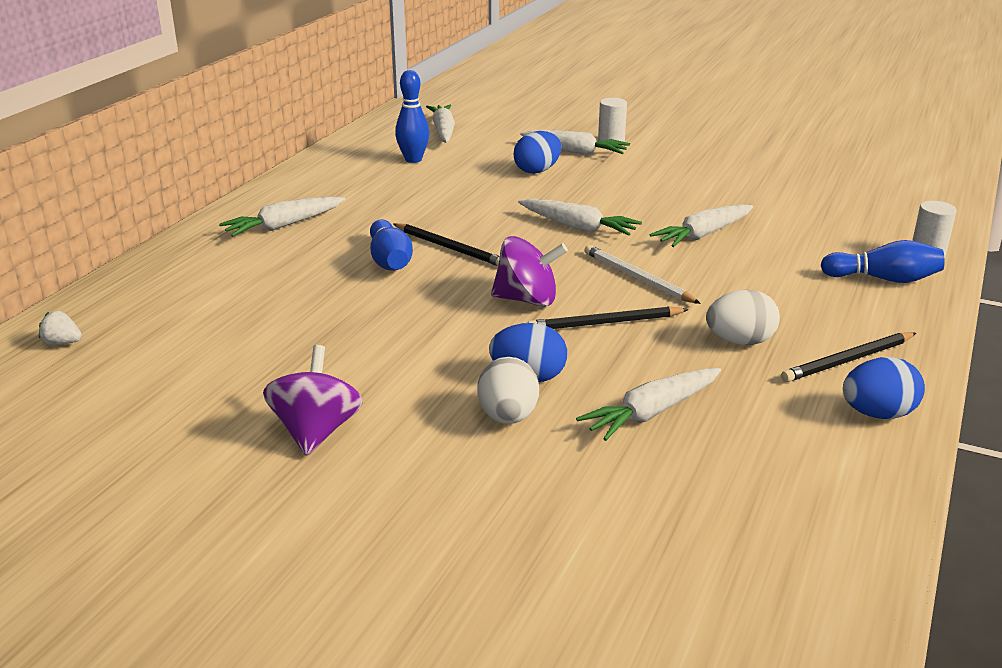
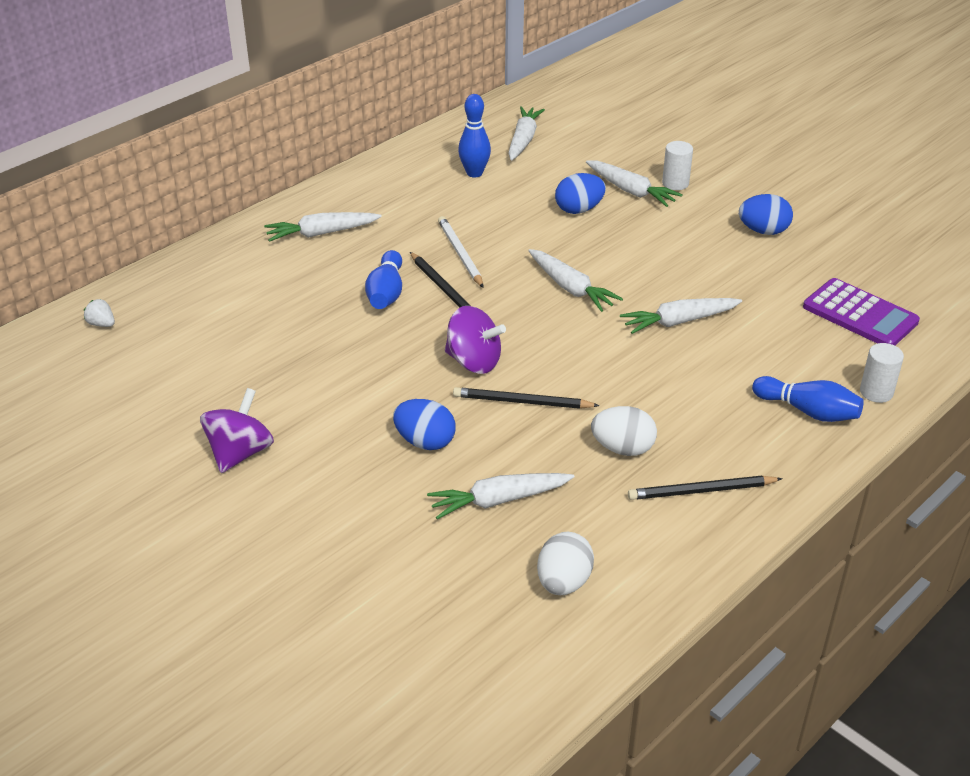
camera: 20 degrees right, 10 degrees up
white egg [478,357,539,424] -> white egg moved to [537,532,594,595]
white pencil [584,245,701,304] -> white pencil moved to [438,216,484,288]
blue egg [843,357,925,419] -> blue egg moved to [739,194,793,235]
none -> purple calculator [803,278,920,345]

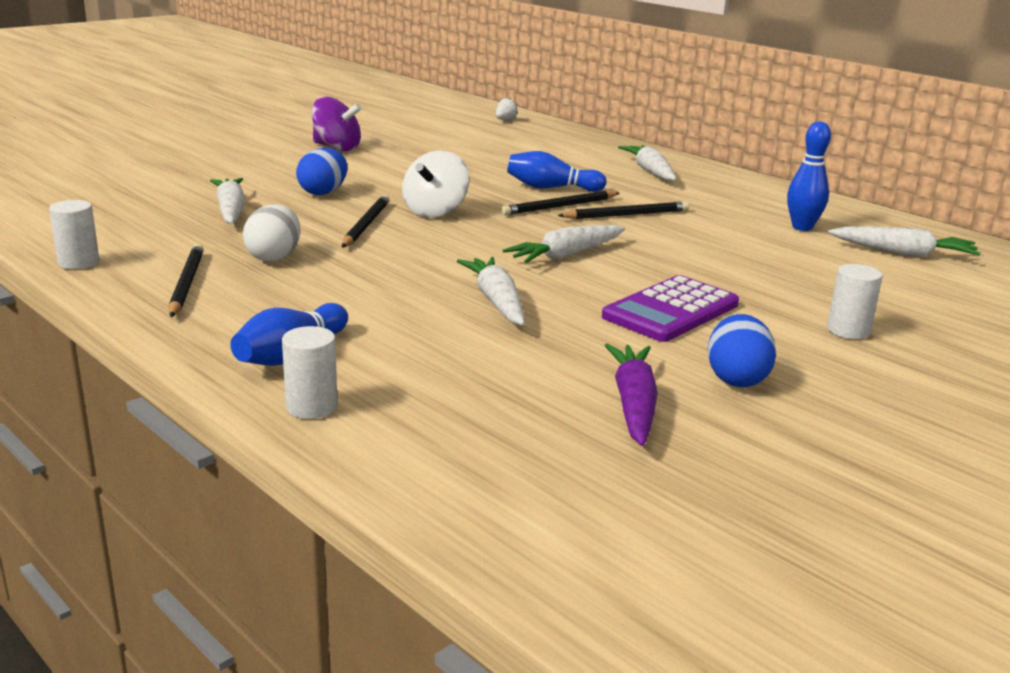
camera: 90 degrees right, 15 degrees down
white pencil [438,216,484,288] -> black pencil [557,202,689,219]
purple spinning top [445,306,506,374] -> white spinning top [402,150,469,218]
white egg [537,532,594,595] -> none
blue egg [555,173,606,214] -> none
white carrot [586,160,683,207] -> none
purple calculator [803,278,920,345] -> purple calculator moved to [602,275,739,342]
none -> white cylinder [49,200,99,269]
none -> purple carrot [605,344,658,446]

